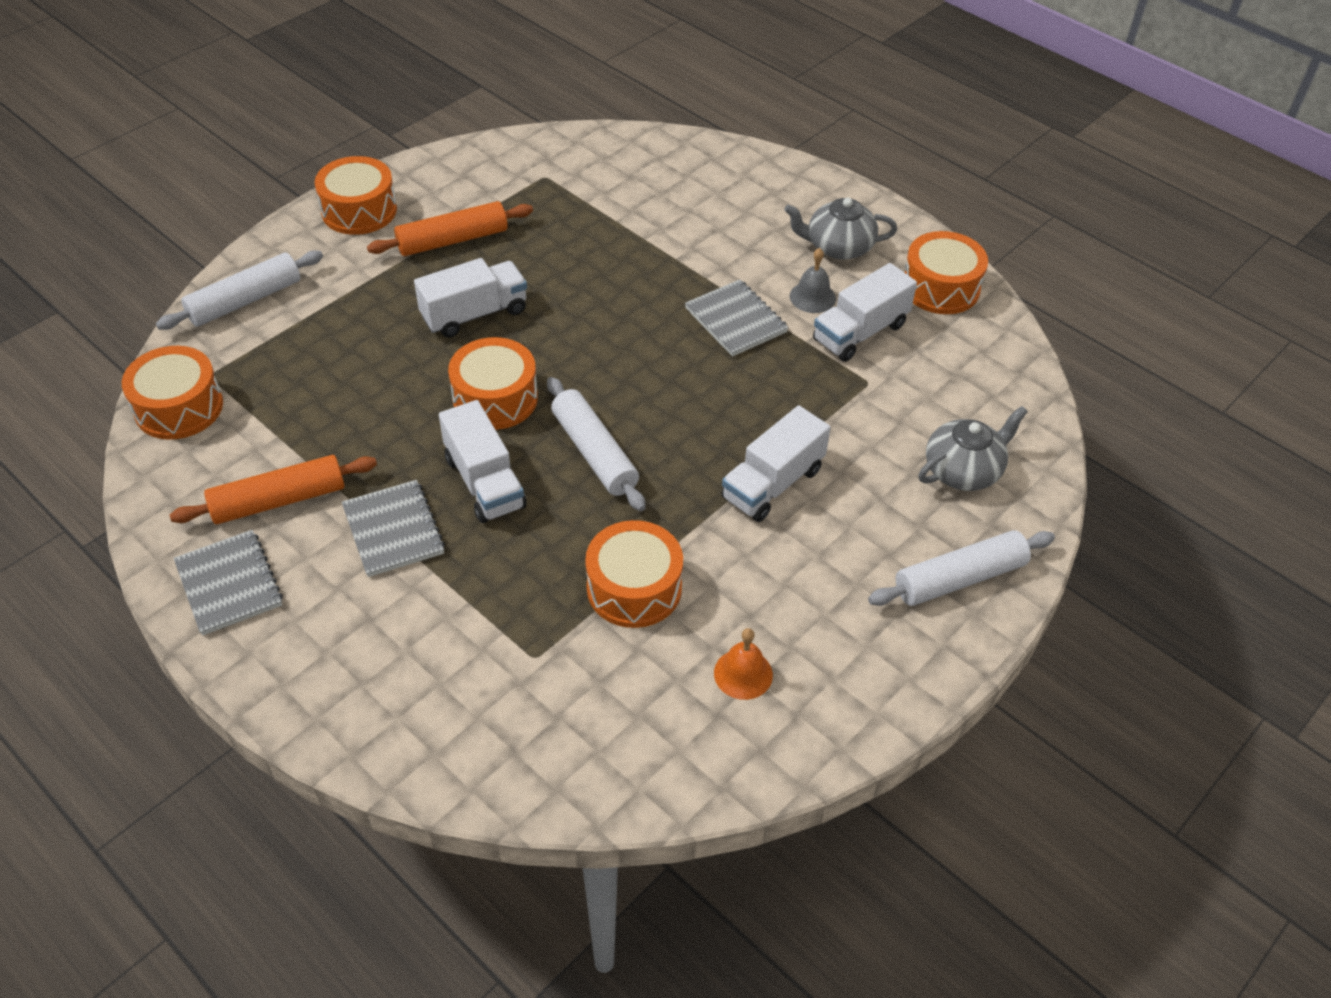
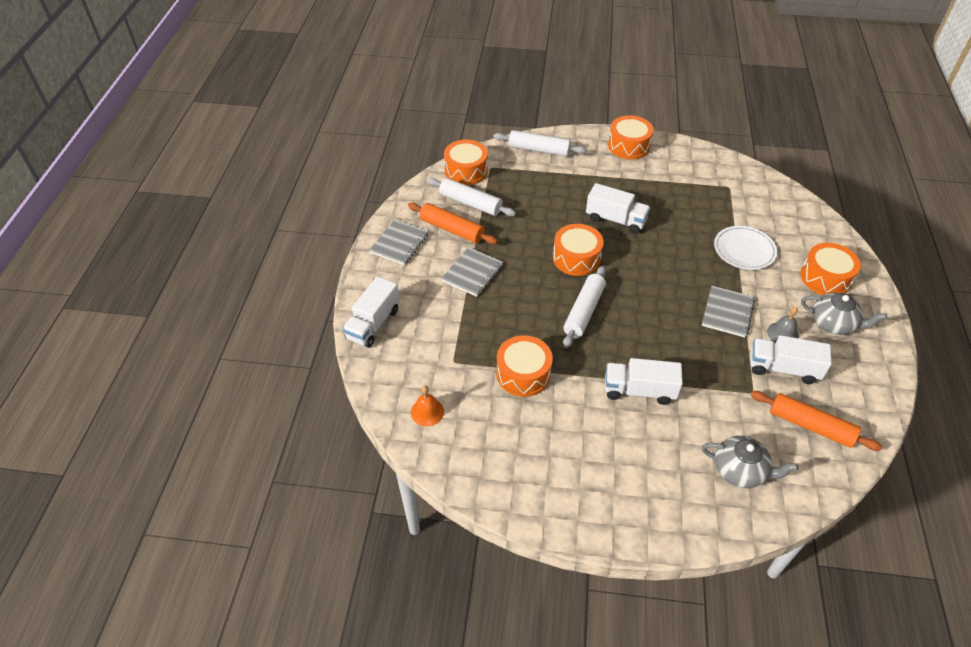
camera: 55 degrees right, 0 degrees up
orange rolling pin [367,201,533,256] -> orange rolling pin moved to [751,391,882,451]
white truck [439,400,527,523] -> white truck moved to [342,276,399,348]
orange bell [714,628,773,700] -> orange bell moved to [411,386,444,426]
grey teapot [784,197,897,260] -> grey teapot turned 150 degrees clockwise [801,293,887,335]
white rolling pin [868,530,1055,606] -> white rolling pin moved to [427,178,516,216]
orange drum [905,231,988,314] -> orange drum moved to [800,243,861,295]
none -> white plate [714,226,777,270]

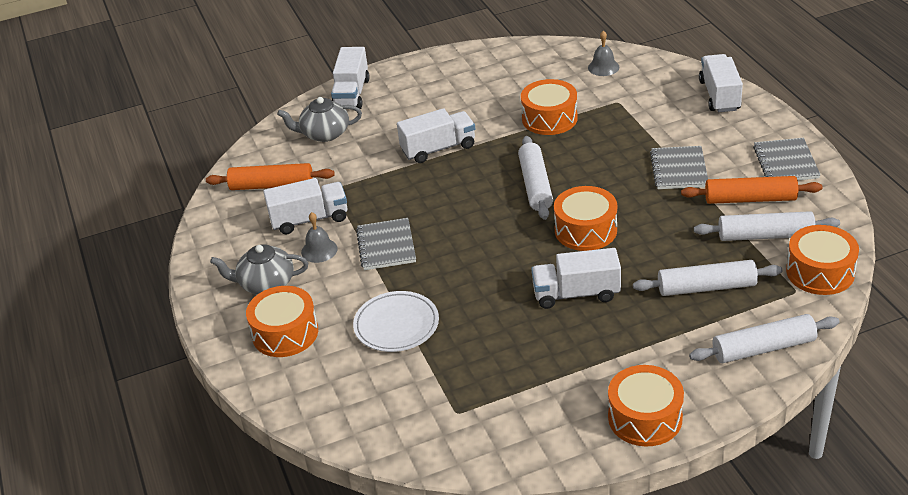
camera: 155 degrees right, 10 degrees down
orange bell [411,386,444,426] -> grey bell [588,31,619,76]
none -> white truck [331,47,370,109]
none -> white rolling pin [633,260,782,296]

